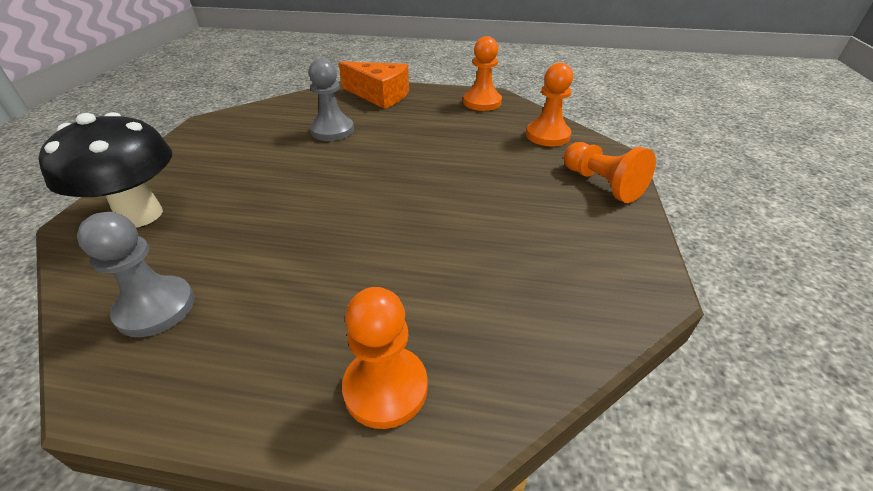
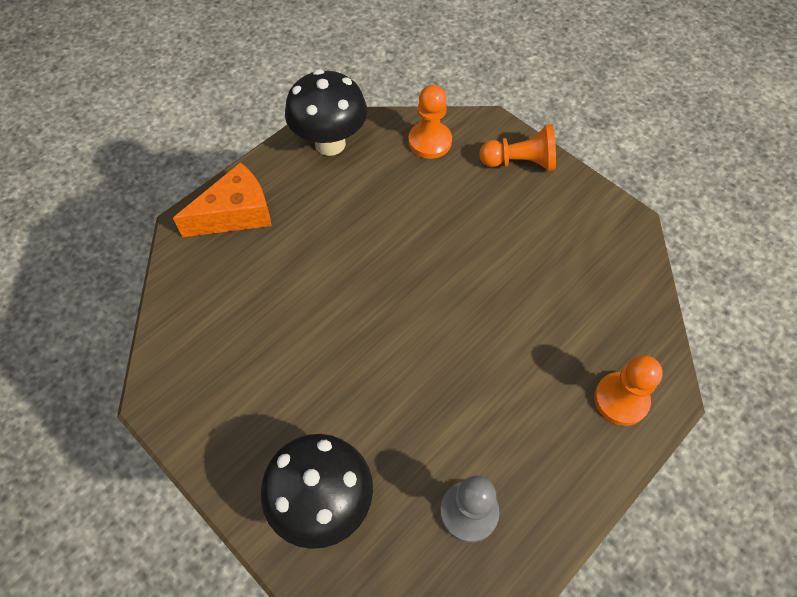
camera: 55 degrees left, 20 degrees up
grey pawn [309,59,354,141] -> none
orange pawn [463,36,502,111] -> black mushroom [285,69,367,156]

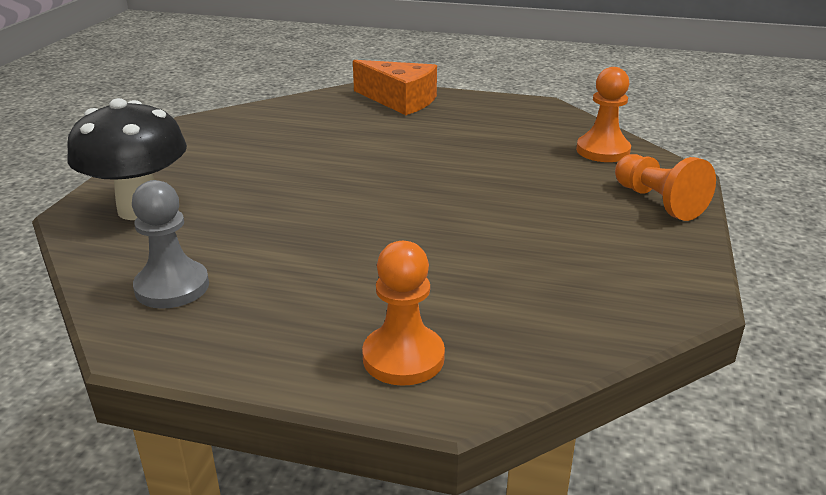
camera: 60 degrees right, 30 degrees down
black mushroom [285,69,367,156] -> none

